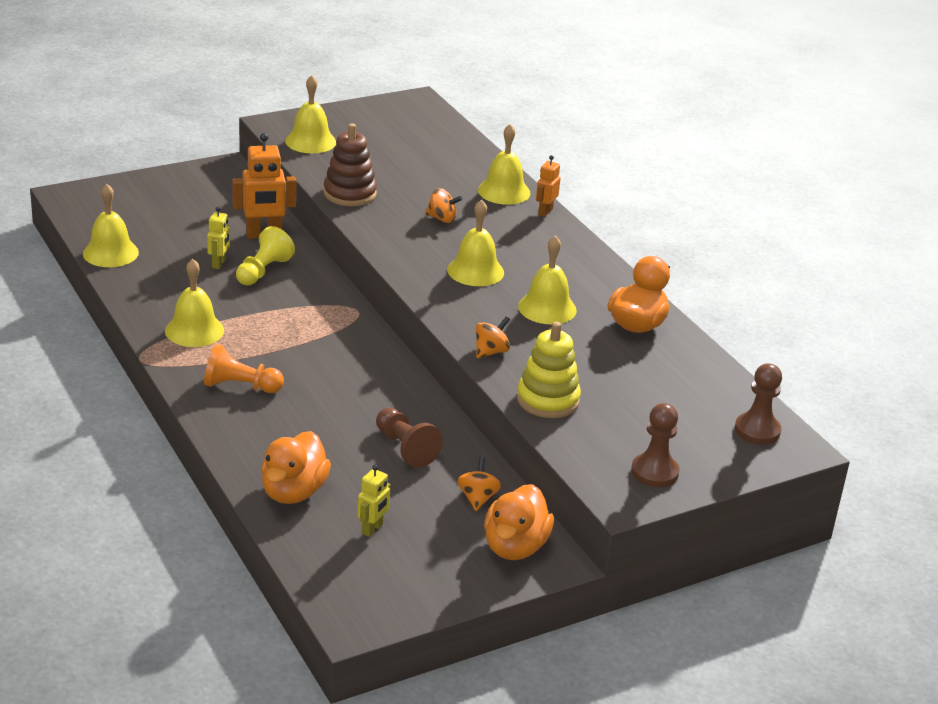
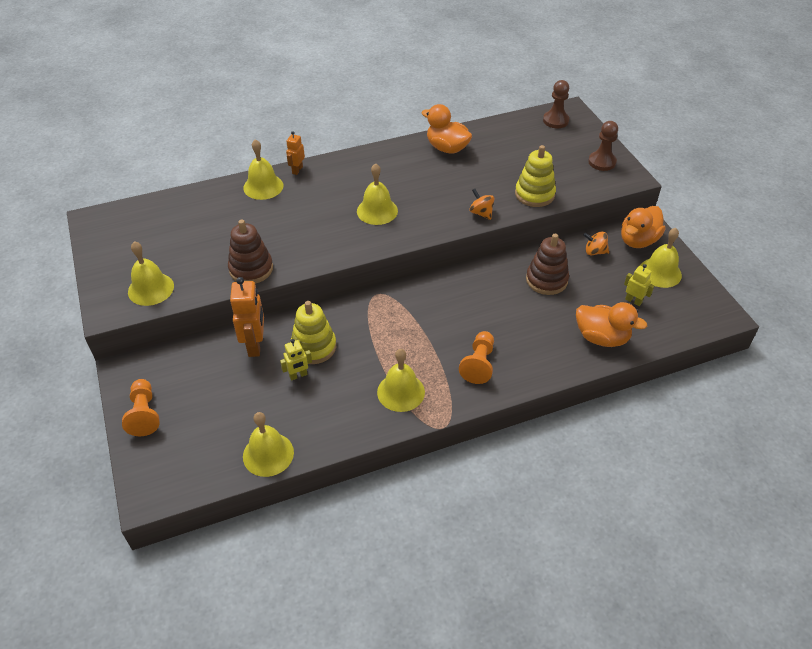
camera: 80 degrees left, 15 degrees up
yellow robot [207,206,230,269] -> yellow robot turned 135 degrees clockwise [280,339,312,380]
yellow pawn [236,226,295,285] -> yellow stacking toy [291,301,336,364]
brown pawn [376,408,443,468] -> brown stacking toy [526,234,569,295]
orange spinning top [425,188,463,223] -> none
orange duck [484,484,554,560] -> orange duck turned 105 degrees clockwise [621,206,665,248]
yellow bell [518,235,577,324] -> yellow bell moved to [640,228,682,288]
orange robot [536,155,561,217] -> orange robot turned 75 degrees clockwise [286,131,305,175]
none -> orange pawn [122,379,159,436]

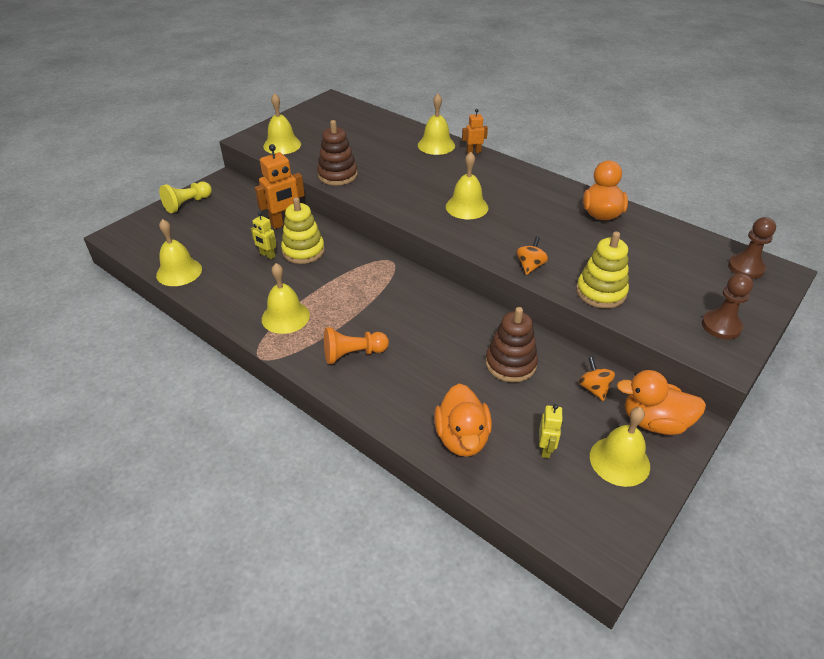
camera: 60 degrees right, 5 degrees down
orange pawn [122,379,159,436] -> yellow pawn [159,182,212,213]

